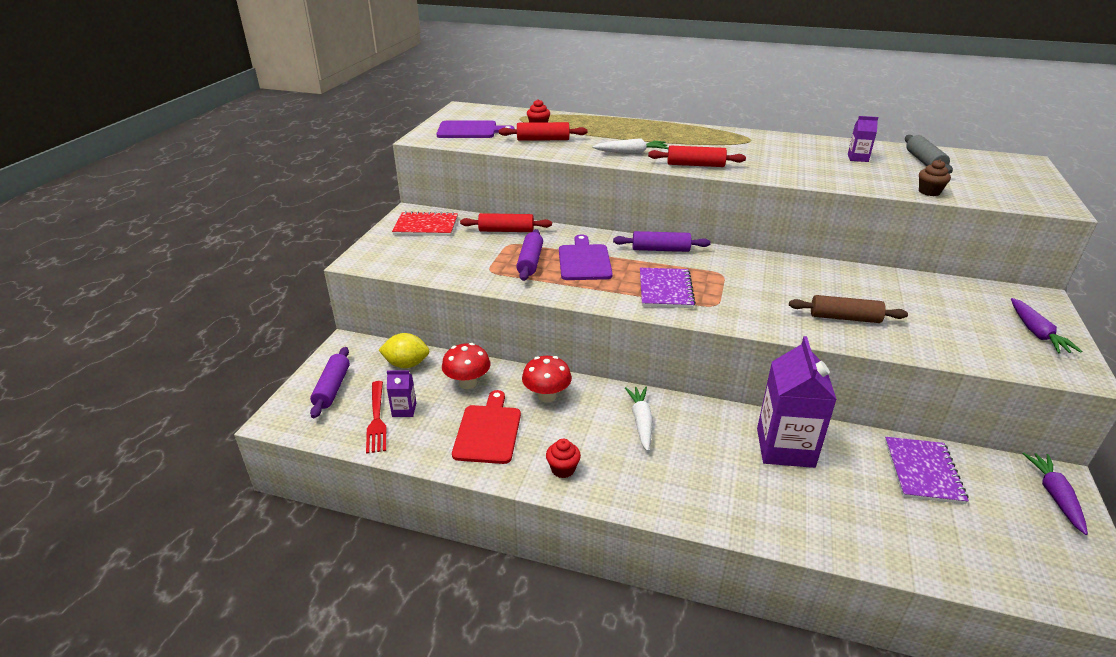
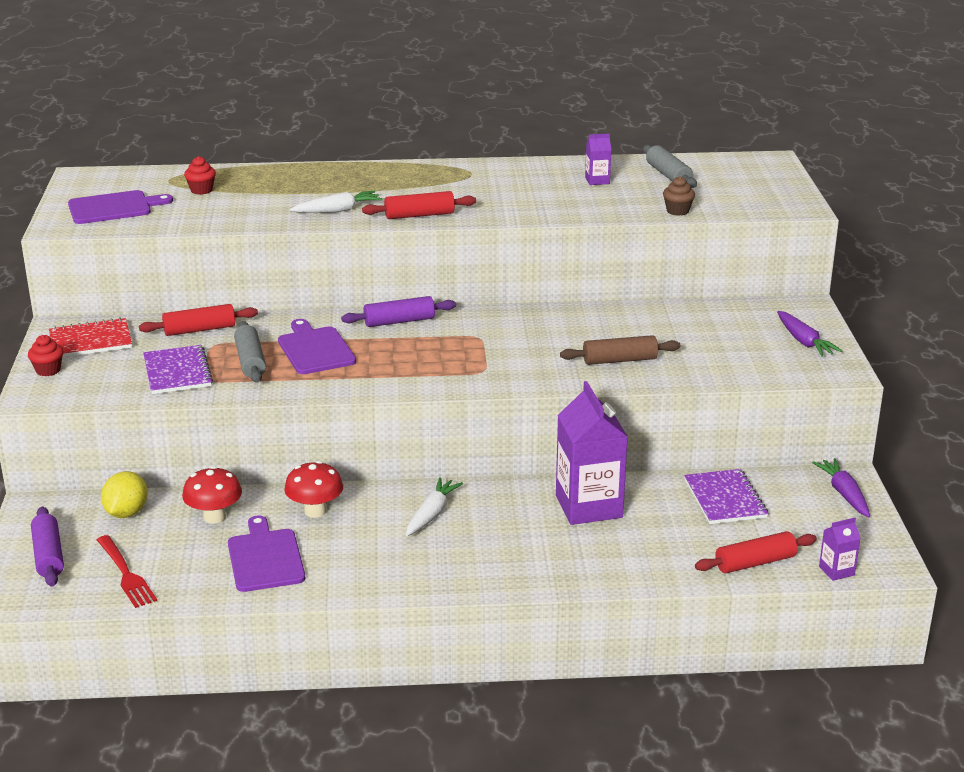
camera: 20 degrees left, 5 degrees down
yellow lemon [379,333,429,368] -> yellow lemon turned 60 degrees counterclockwise [101,471,148,518]
purple carton [387,370,416,417] -> purple carton moved to [819,518,861,581]
red cutting board [452,390,521,464] -> purple cutting board [228,515,305,592]
red rolling pin [499,122,587,141] -> red rolling pin moved to [695,531,817,573]
purple rolling pin [516,229,543,281] -> grey rolling pin [234,321,266,383]
red cupcake [546,439,581,478] -> red cupcake moved to [28,335,63,376]
white carrot [625,387,653,451] -> white carrot turned 45 degrees clockwise [406,477,463,537]
purple notebook [640,268,696,308] -> purple notebook moved to [143,345,213,394]

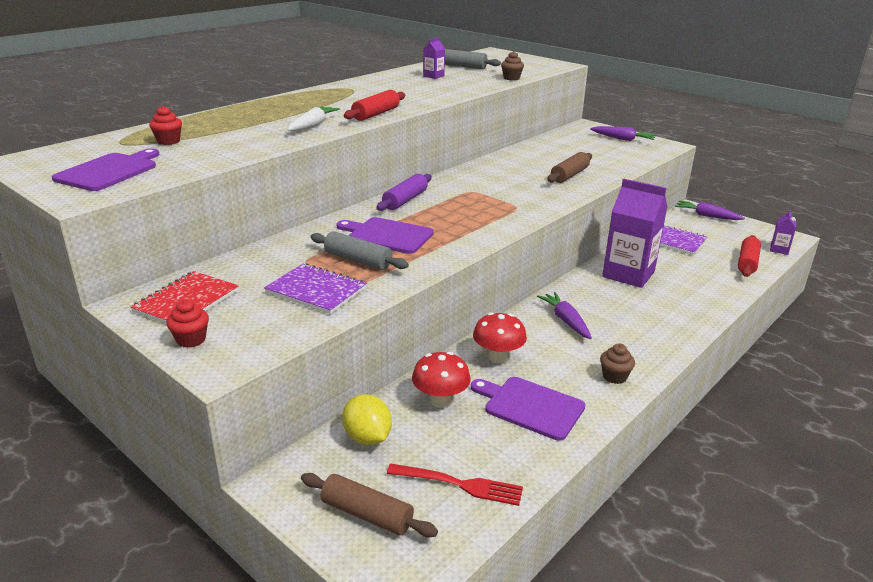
camera: 45 degrees left, 0 degrees up
purple rolling pin [31,507,64,587] -> brown rolling pin [301,473,438,537]
red rolling pin [139,304,258,336] -> none
white carrot [406,477,463,537] -> purple carrot [537,292,592,339]
none -> brown cupcake [600,343,635,384]

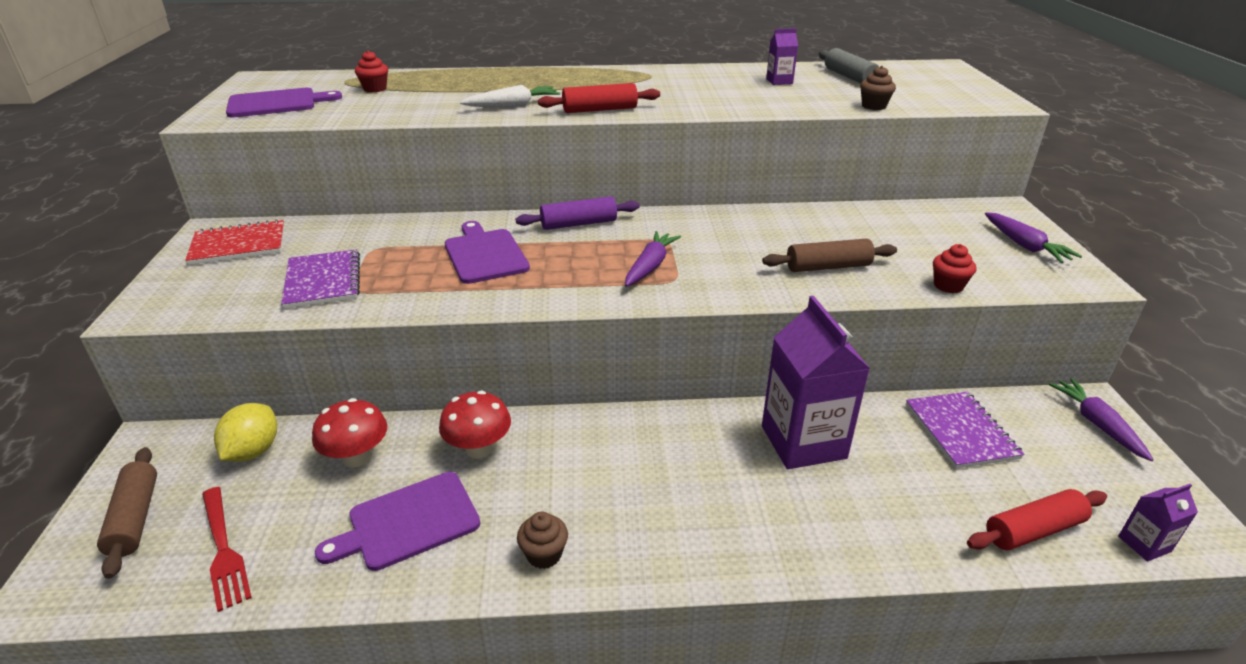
camera: 45 degrees right, 5 degrees up
red cupcake [166,299,209,348] -> red cupcake moved to [933,244,976,293]
grey rolling pin [310,231,409,270] -> none
purple cutting board [471,377,585,441] -> purple cutting board turned 105 degrees counterclockwise [315,472,481,571]
purple carrot [537,292,592,339] -> purple carrot moved to [625,231,681,287]

